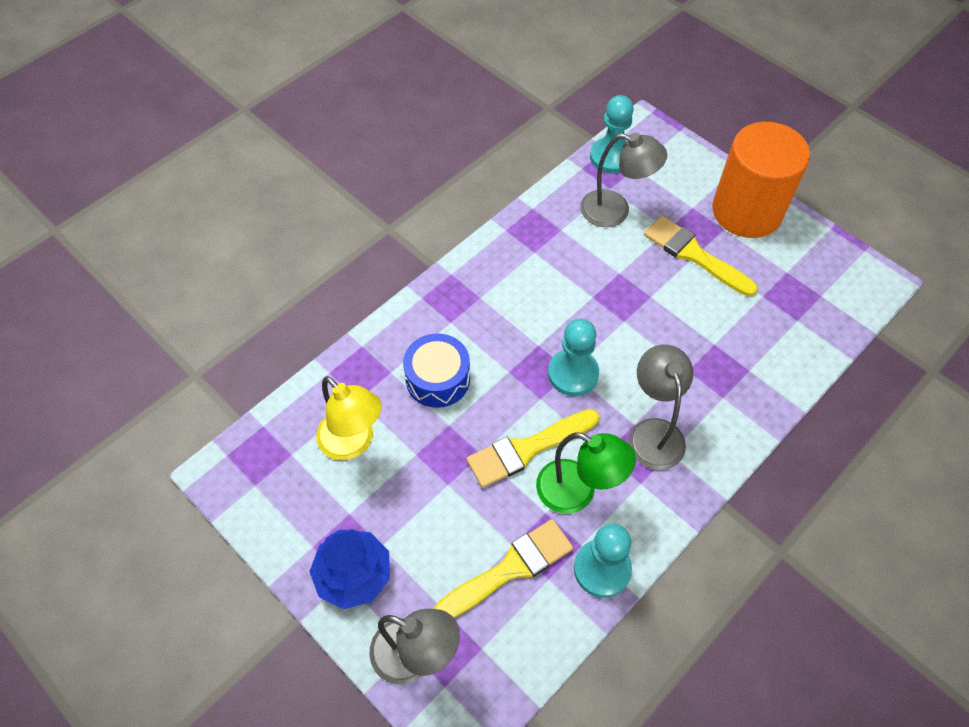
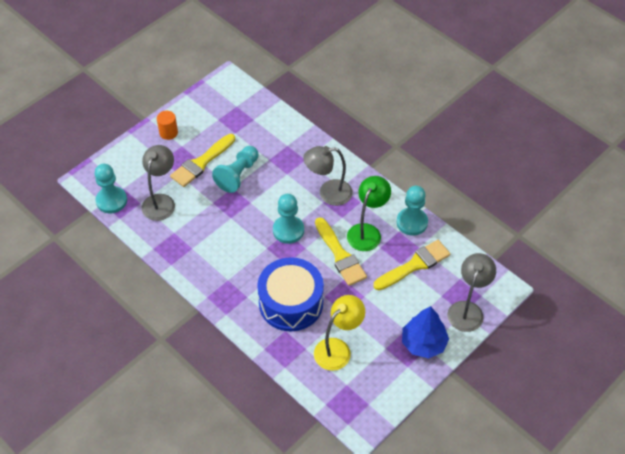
camera: 90 degrees left, 5 degrees down
blue drum [403,333,470,408] -> blue drum [257,257,324,331], size x1.53
yellow brush [434,519,573,618] -> yellow brush turned 90 degrees clockwise [373,240,450,290]
orange cylinder [712,122,810,238] -> orange cylinder [157,111,178,140], size x0.41
none -> turquoise pawn [212,146,259,193]

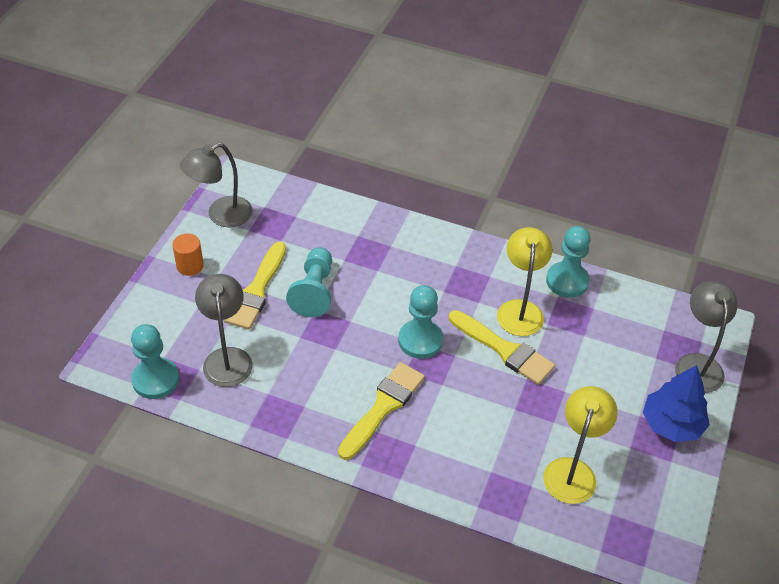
camera: 25 degrees left, 5 degrees down
blue drum [257,257,324,331] -> none
grey lamp [303,146,353,206] -> grey lamp moved to [180,143,252,227]
green lamp [347,176,391,251] -> yellow lamp [497,227,553,336]
yellow brush [373,240,450,290] -> yellow brush moved to [338,362,425,460]

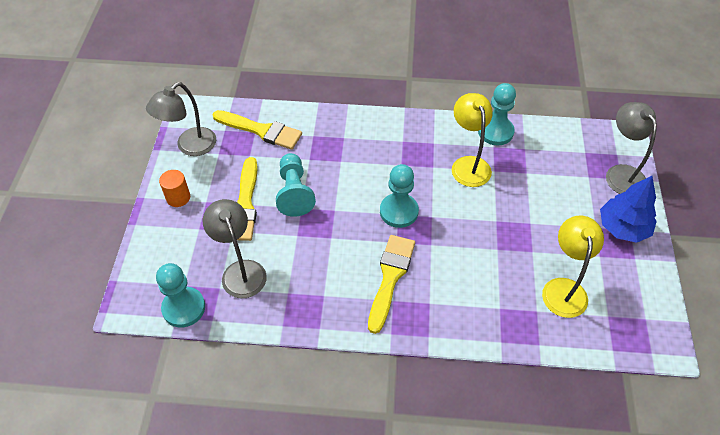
camera: 15 degrees left, 5 degrees up
yellow brush [449,310,555,385] -> yellow brush moved to [212,110,302,150]

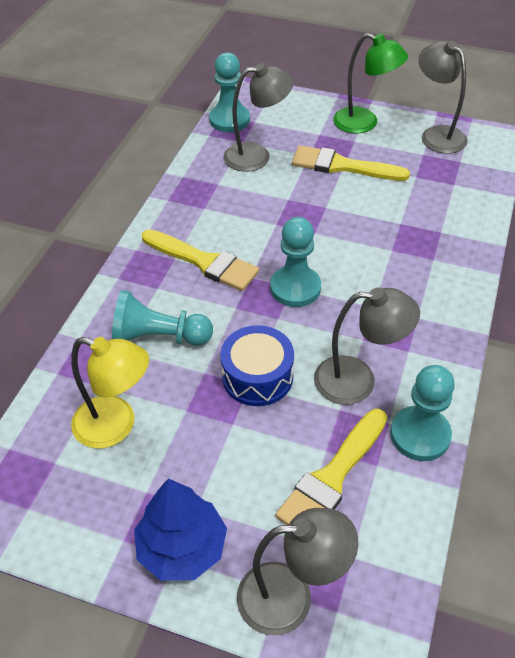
camera: 105 degrees right, 5 degrees down
orange cylinder [159,170,190,207] -> green lamp [333,33,408,134]
yellow brush [212,110,302,150] -> yellow brush moved to [276,409,387,525]
turquoise pawn [276,153,316,217] -> turquoise pawn moved to [112,290,213,346]
yellow lamp [452,93,493,187] -> grey lamp [314,288,420,405]
none -> blue drum [221,325,294,406]

